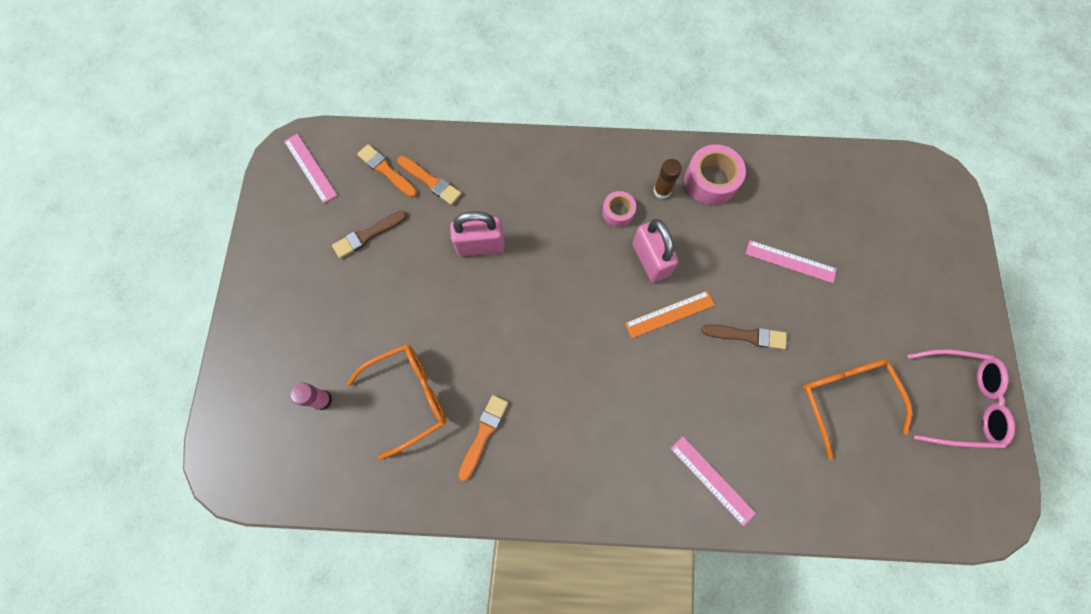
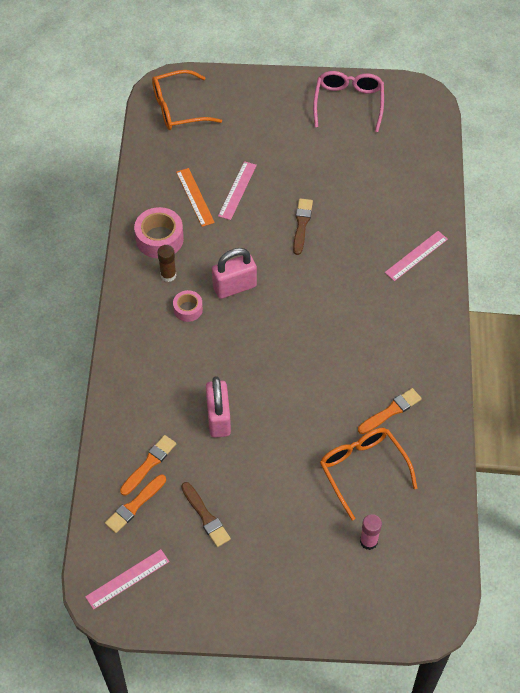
camera: 90 degrees left, 15 degrees down
orange brush [458,395,508,481] -> orange brush turned 120 degrees clockwise [358,388,422,434]
orange ruler [625,291,715,338] -> orange ruler moved to [176,168,215,227]
orange glasses [802,359,912,460] -> orange glasses moved to [152,70,222,130]

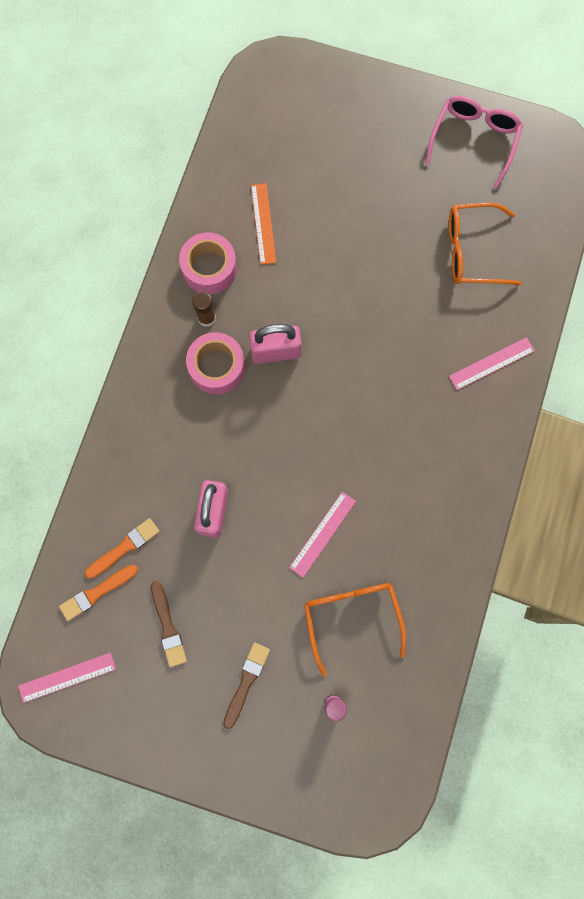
camera: 15 degrees right, 20 degrees up
orange glasses [152,70,222,130] -> orange glasses moved to [449,203,522,285]
pink tape [173,290,203,322] -> pink tape [186,332,245,394], size x1.70
pink ruler [218,161,257,220] -> pink ruler moved to [289,492,356,577]
brown brush [293,198,313,255] -> brown brush moved to [223,642,270,729]
orange brush [358,388,422,434] -> none

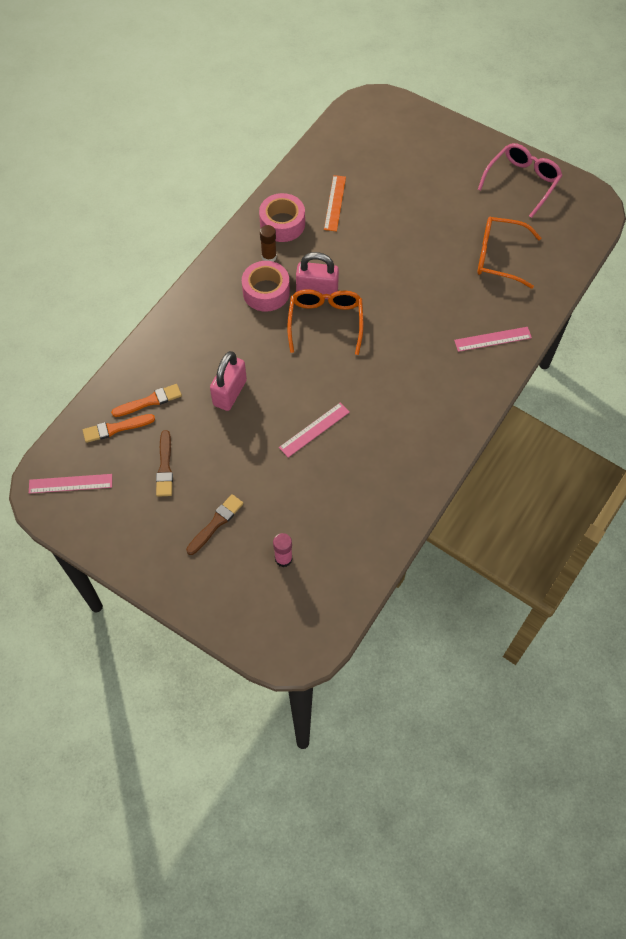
camera: 15 degrees right, 15 degrees down
orange glasses [304,583,406,676] -> orange glasses moved to [287,289,363,355]

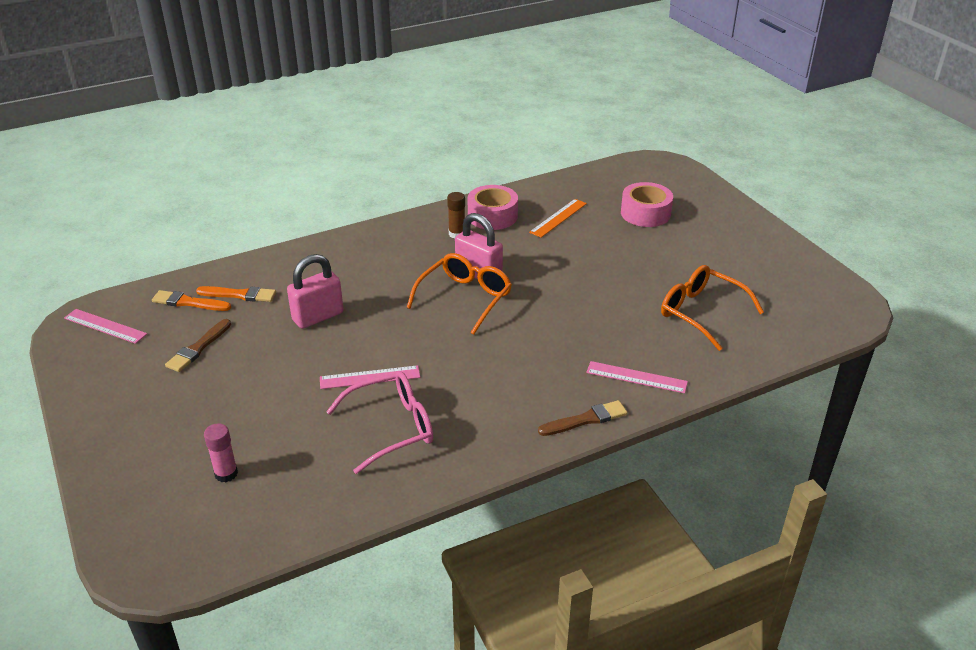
camera: 30 degrees right, 25 degrees down
brown brush [186,494,244,555] -> brown brush moved to [538,400,628,436]
pink tape [242,261,290,312] -> pink tape moved to [621,182,673,227]
pink glasses [478,143,563,218] -> pink glasses moved to [326,371,433,474]

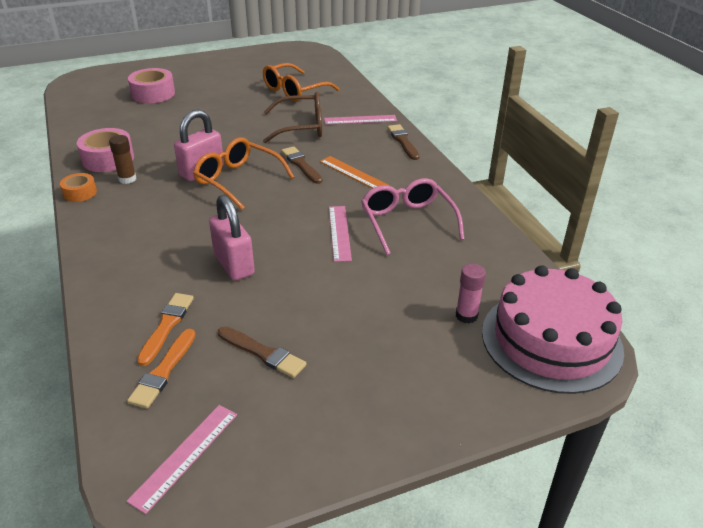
camera: 85 degrees left, 0 degrees up
orange ruler [529,199,587,238] -> orange ruler moved to [320,156,390,189]
pink ruler [586,361,688,393] -> pink ruler turned 60 degrees clockwise [324,115,397,125]
none -> orange tape [60,173,97,202]
none -> brown glasses [263,92,322,143]
none -> brown brush [281,146,323,184]
none -> pink cake [482,265,624,394]

